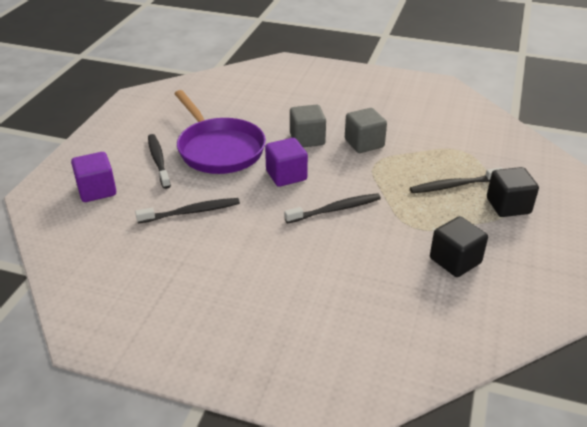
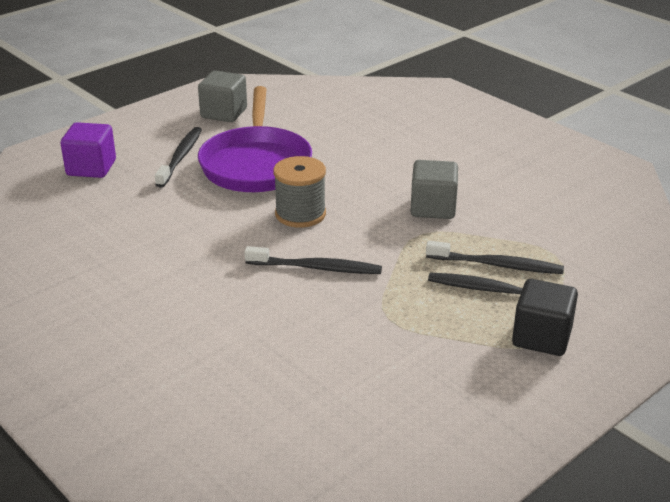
camera: 30 degrees right, 5 degrees down
black toothbrush [135,198,240,223] -> black toothbrush moved to [426,241,564,274]
purple cube [265,138,308,187] -> grey spool [273,156,326,228]
grey cube [290,105,326,147] -> grey cube moved to [198,71,247,122]
black cube [430,216,488,277] -> none

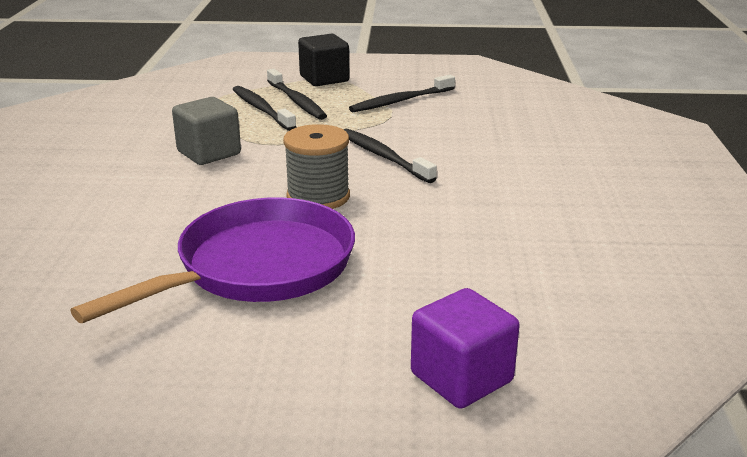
camera: 135 degrees left, 5 degrees down
black toothbrush [155,127,202,188] -> black toothbrush moved to [349,75,455,113]
grey cube [198,71,247,122] -> none

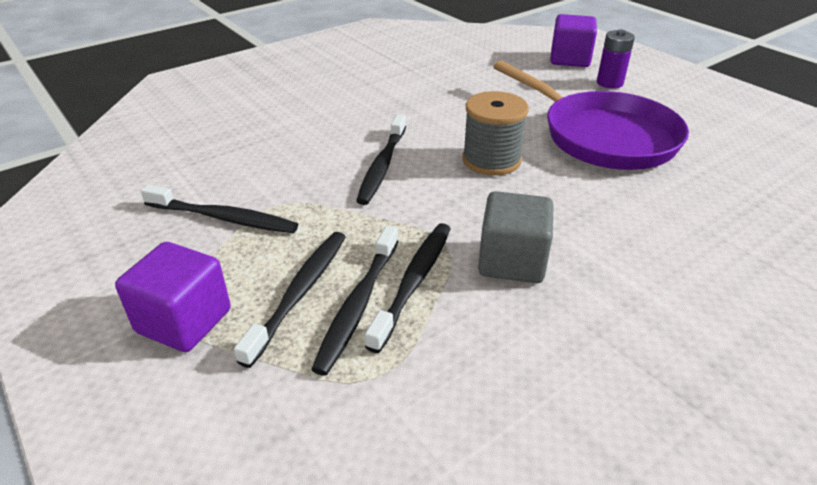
camera: 130 degrees left, 10 degrees up
purple pan [70,197,355,323] -> purple pan turned 135 degrees counterclockwise [493,61,689,170]
black cube [298,34,349,86] -> purple cube [115,242,231,352]
none -> black toothbrush [365,223,451,353]
none -> purple battery [597,29,635,89]

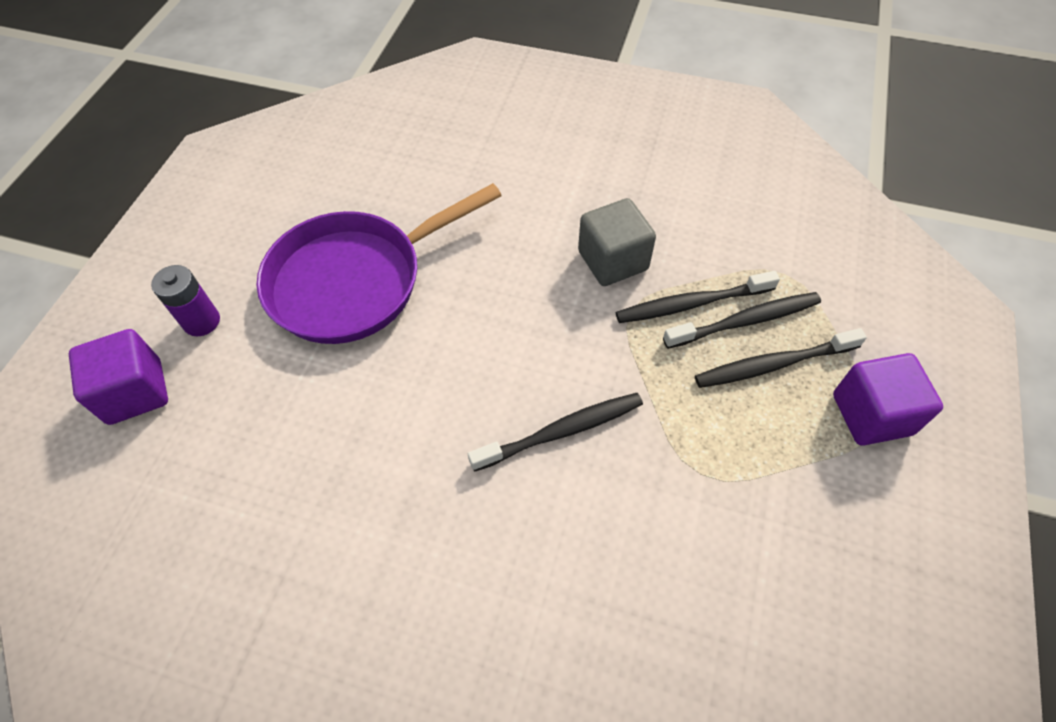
camera: 125 degrees left, 20 degrees up
black toothbrush [141,185,298,233] -> none
grey spool [462,91,529,176] -> none
purple pan [493,61,689,170] -> purple pan turned 135 degrees counterclockwise [257,183,502,344]

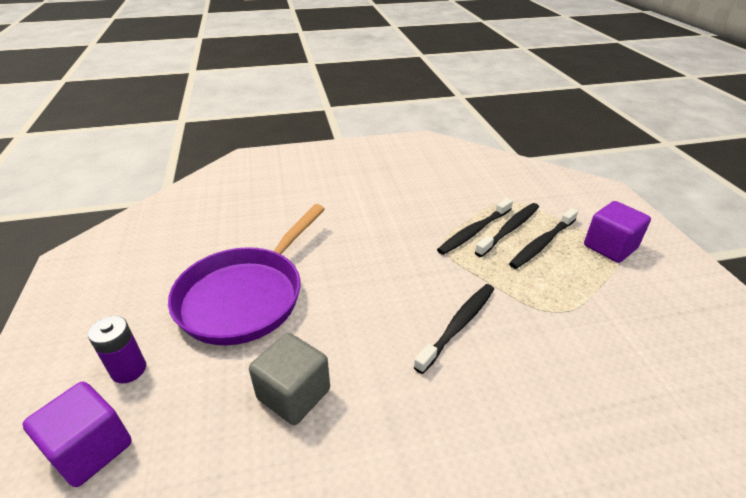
camera: 30 degrees left, 20 degrees down
grey cube [578,198,656,286] -> grey cube moved to [249,333,330,425]

